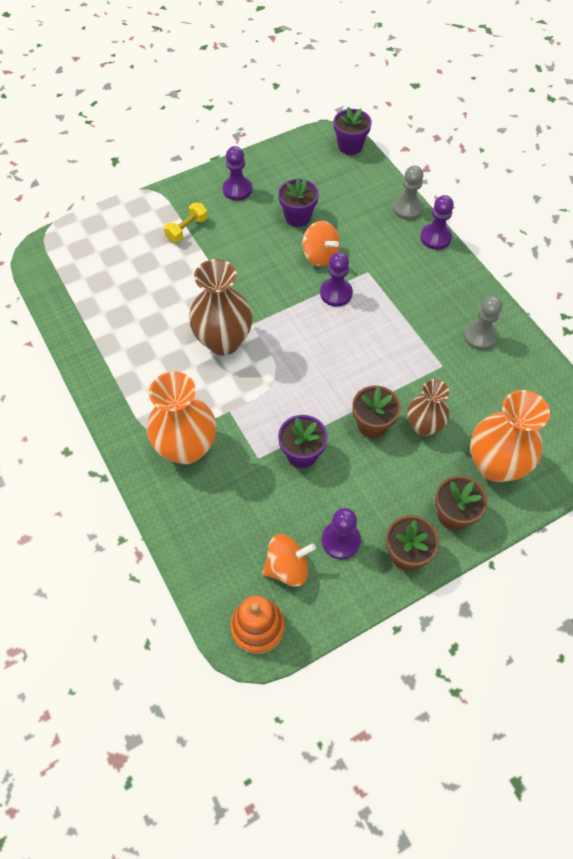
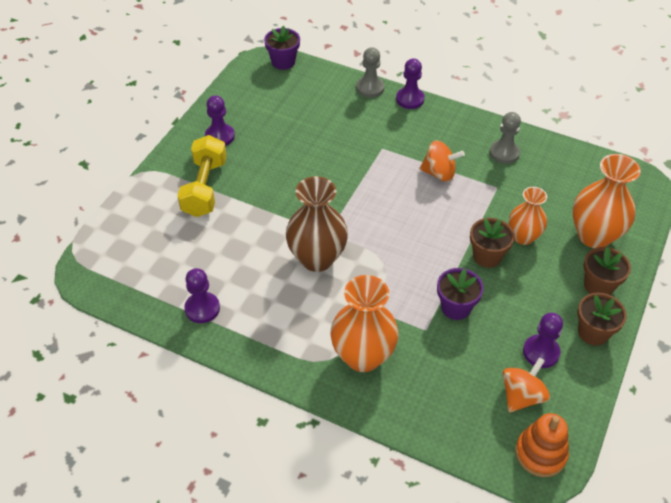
camera: 35 degrees left, 10 degrees down
yellow dumbbell [164,203,208,243] -> yellow dumbbell [178,135,227,217], size x1.78
purple flower pot [278,178,319,227] -> none
orange spinning top [303,221,340,266] -> orange spinning top moved to [419,140,465,182]
purple pawn [320,252,353,307] -> purple pawn moved to [184,268,220,323]
brown vase [407,379,450,436] -> orange vase [509,187,547,245]

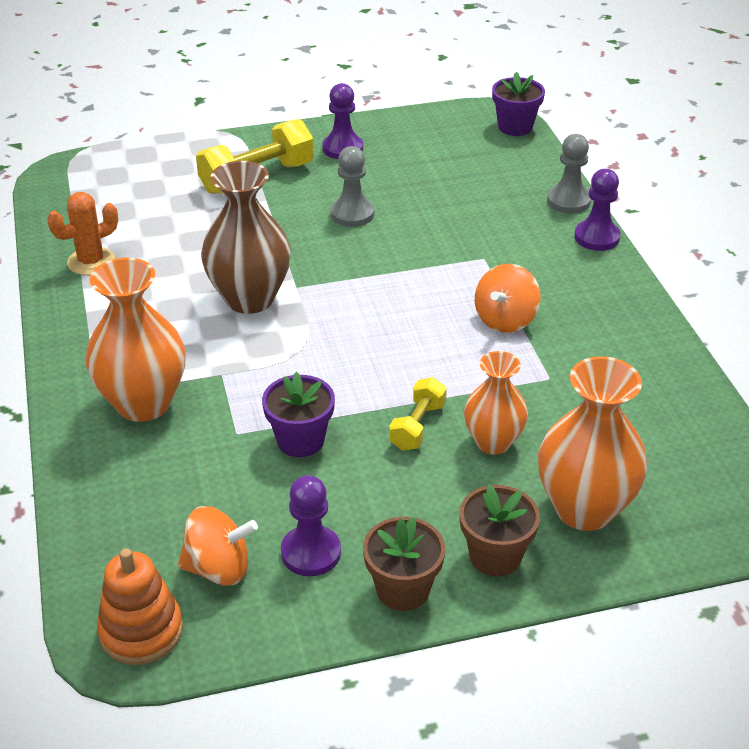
camera: 50 degrees right, 10 degrees down
purple pawn [184,268,220,323] -> orange cactus [47,192,118,275]
orange spinning top [419,140,465,182] -> orange spinning top turned 60 degrees clockwise [475,264,540,333]
brown flower pot [470,218,515,268] -> yellow dumbbell [389,377,447,451]
grey pawn [489,112,521,164] -> grey pawn moved to [330,146,374,227]

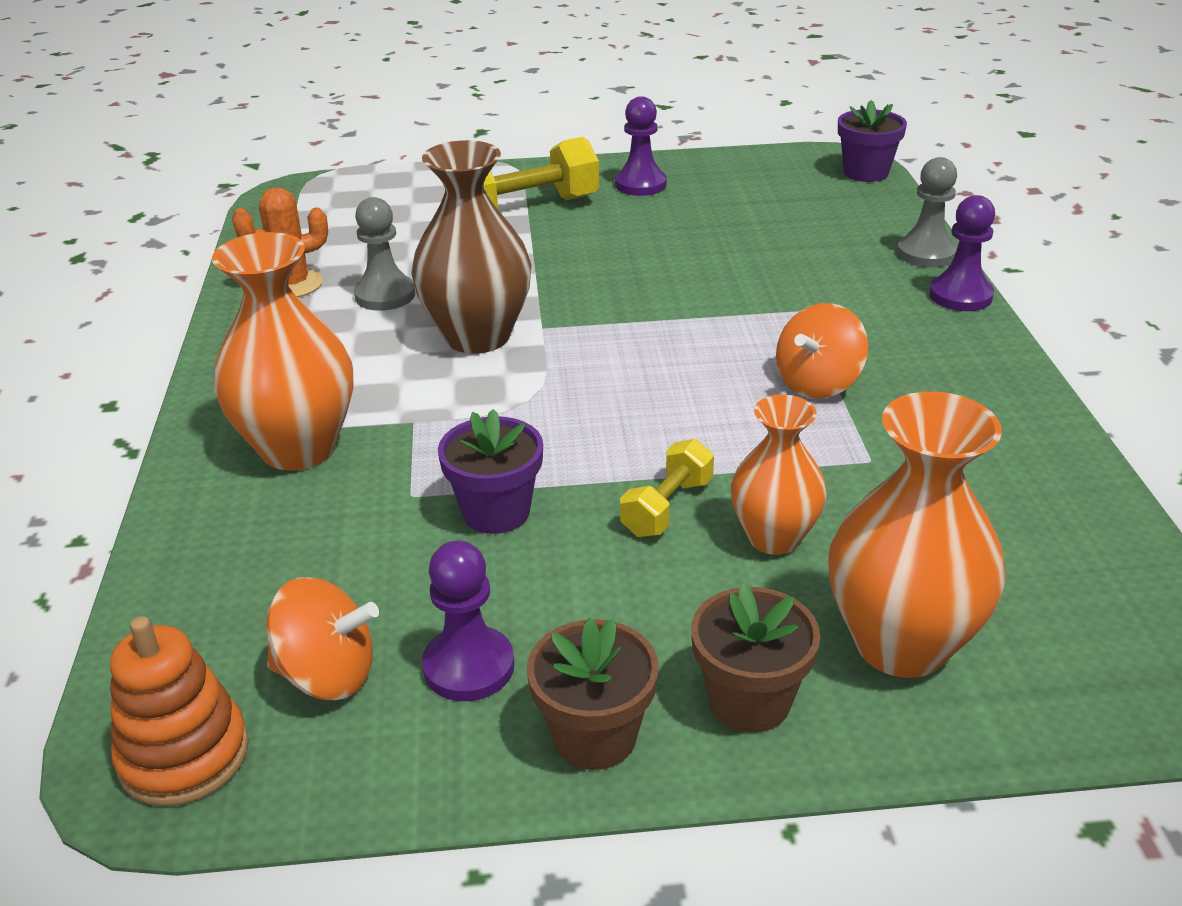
camera: 10 degrees right, 5 degrees down
grey pawn [330,146,374,227] -> grey pawn moved to [354,197,415,311]

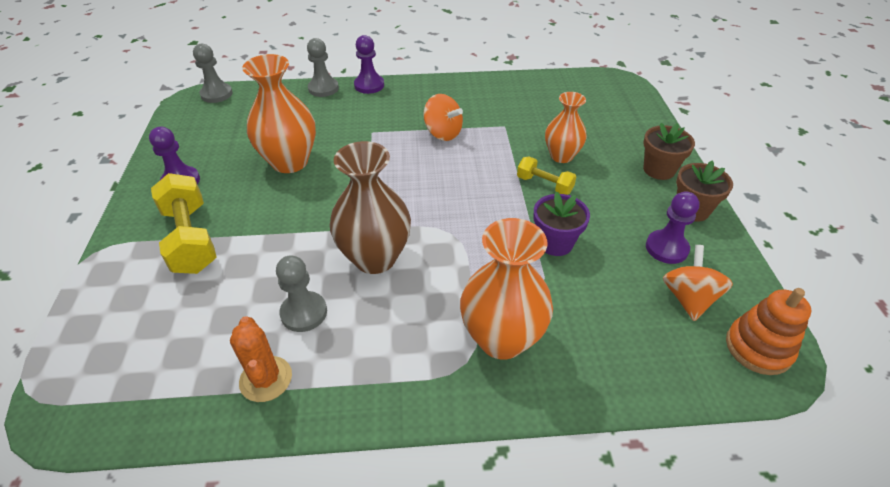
camera: 90 degrees left, 10 degrees up
orange vase [828,391,1005,678] -> orange vase moved to [242,54,316,173]
purple flower pot [838,100,907,182] -> grey pawn [193,44,232,103]

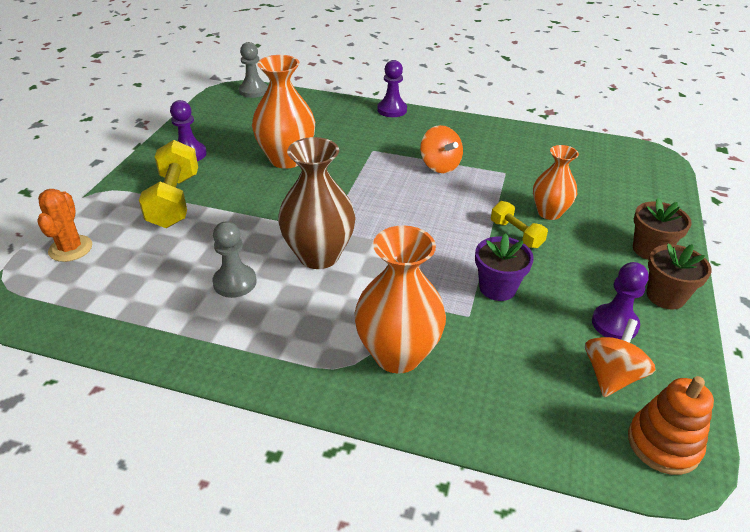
camera: 20 degrees right, 5 degrees down
orange cactus [230,316,292,402] -> orange cactus moved to [37,189,92,262]
grey pawn [307,38,339,97] -> none

